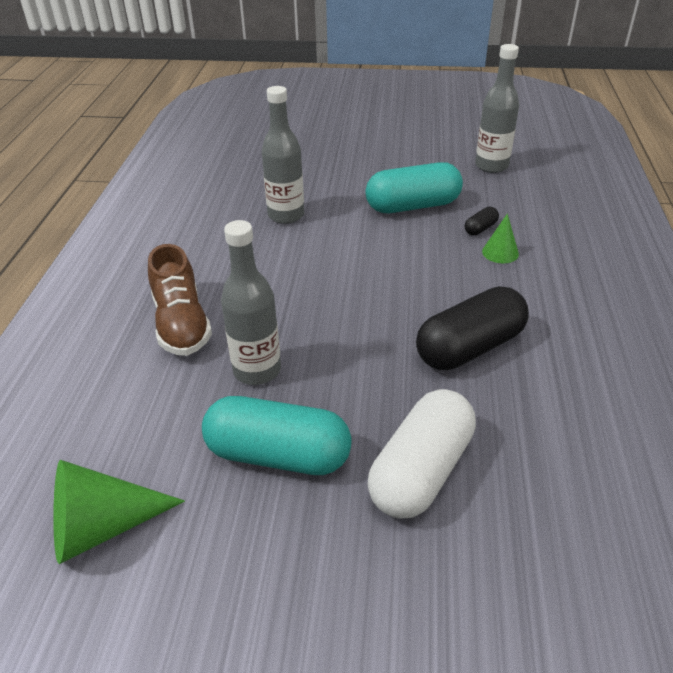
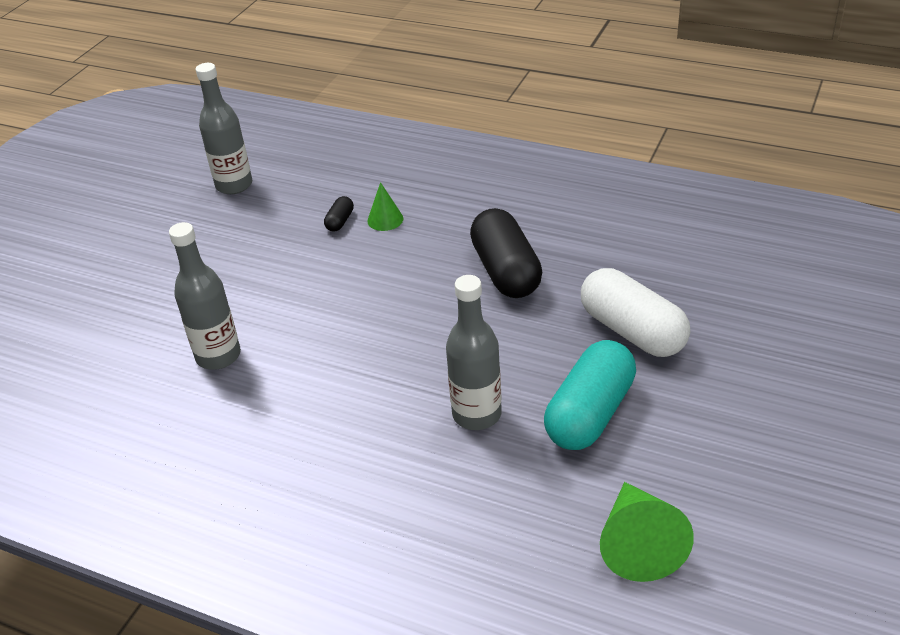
camera: 70 degrees left, 0 degrees up
brown shoe [148,244,212,356] -> none
turquoise capsule [365,162,463,213] -> none
black capsule [465,207,499,236] -> black capsule turned 45 degrees clockwise [324,196,354,232]

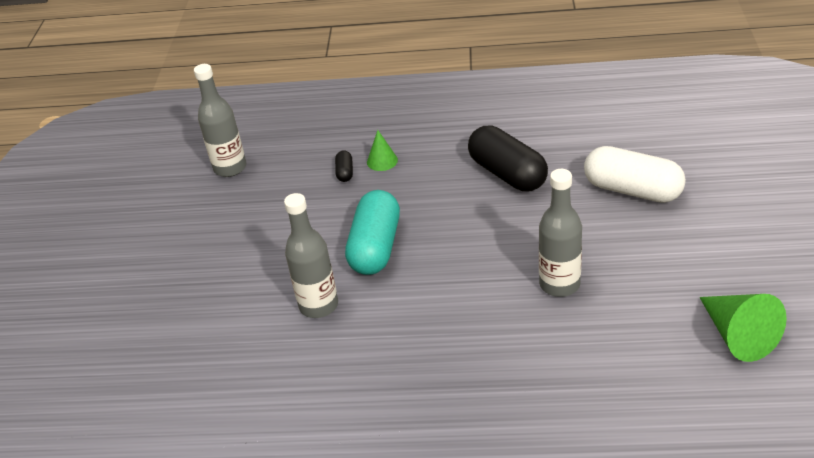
camera: 20 degrees left, 0 degrees up
turquoise capsule [544,340,636,450] -> turquoise capsule moved to [345,190,400,275]

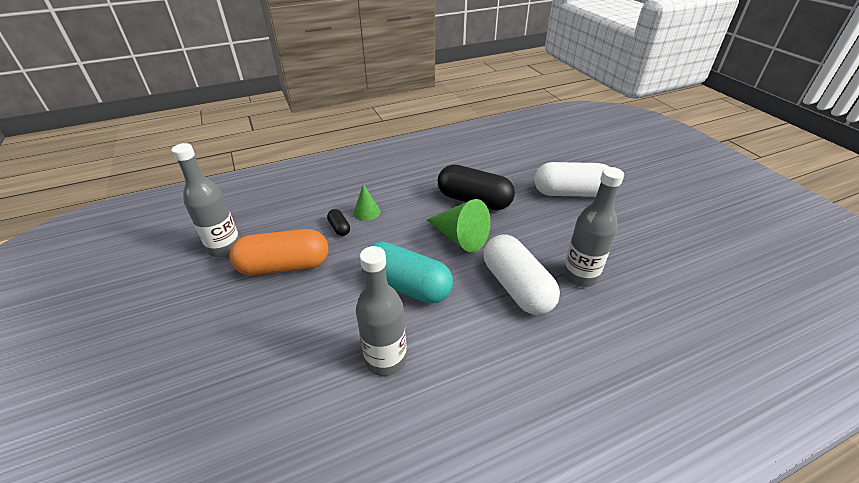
camera: 30 degrees left, 0 degrees up
turquoise capsule [345,190,400,275] -> turquoise capsule turned 45 degrees counterclockwise [362,241,453,303]
green cone [699,294,787,362] -> green cone moved to [426,199,491,252]
none -> orange capsule [230,229,328,275]
none -> white capsule [483,234,560,315]

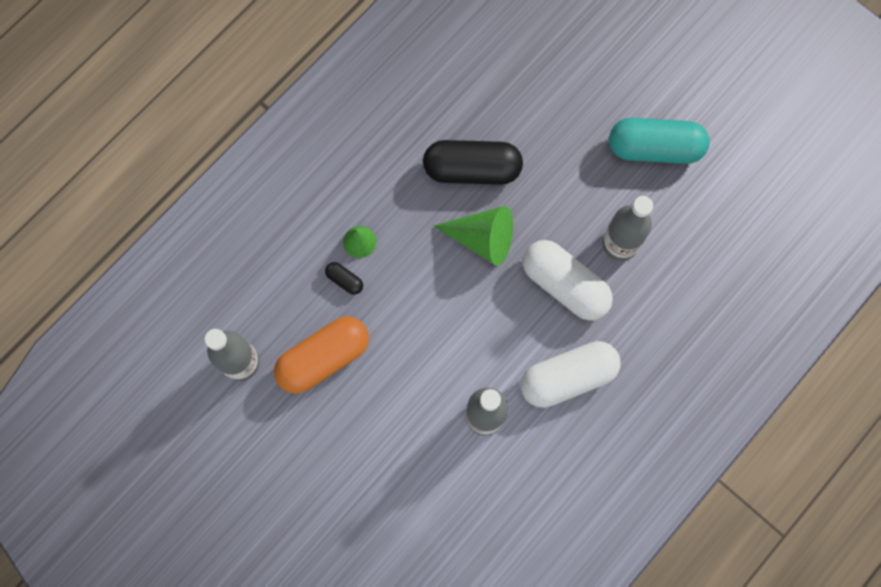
camera: 25 degrees left, 35 degrees up
turquoise capsule [362,241,453,303] -> turquoise capsule moved to [609,118,710,164]
white capsule [534,162,609,197] -> white capsule moved to [521,341,621,408]

